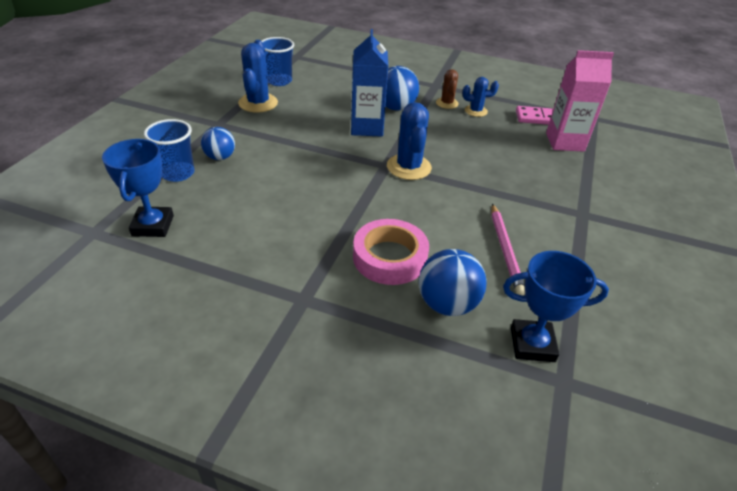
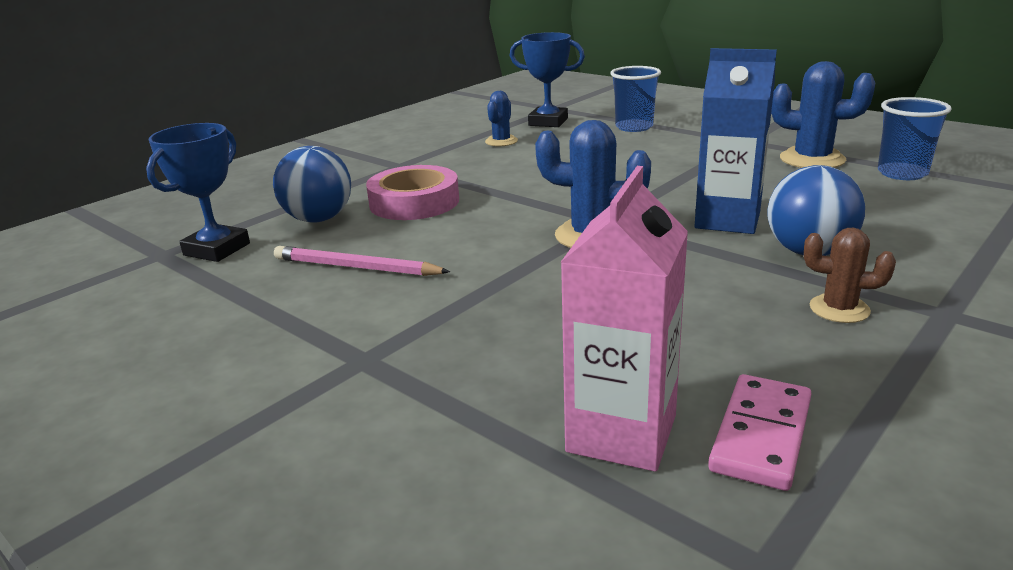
camera: 115 degrees right, 15 degrees down
blue ball [201,127,235,160] -> none
blue cactus [462,77,499,117] -> blue cactus moved to [485,91,518,146]

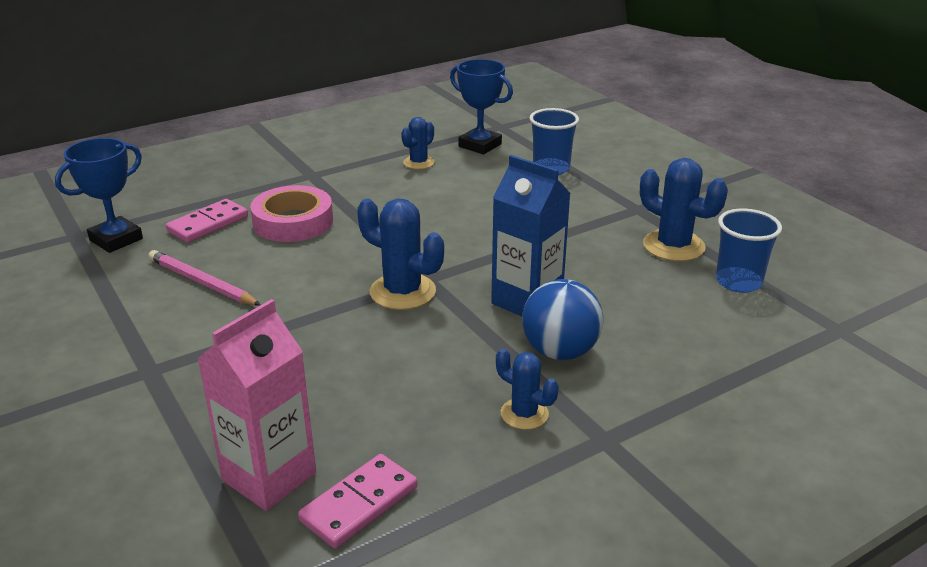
camera: 15 degrees right, 5 degrees up
blue ball [273,146,351,223] -> pink domino [166,199,248,243]
brown cactus [804,228,896,323] -> blue cactus [496,349,558,430]

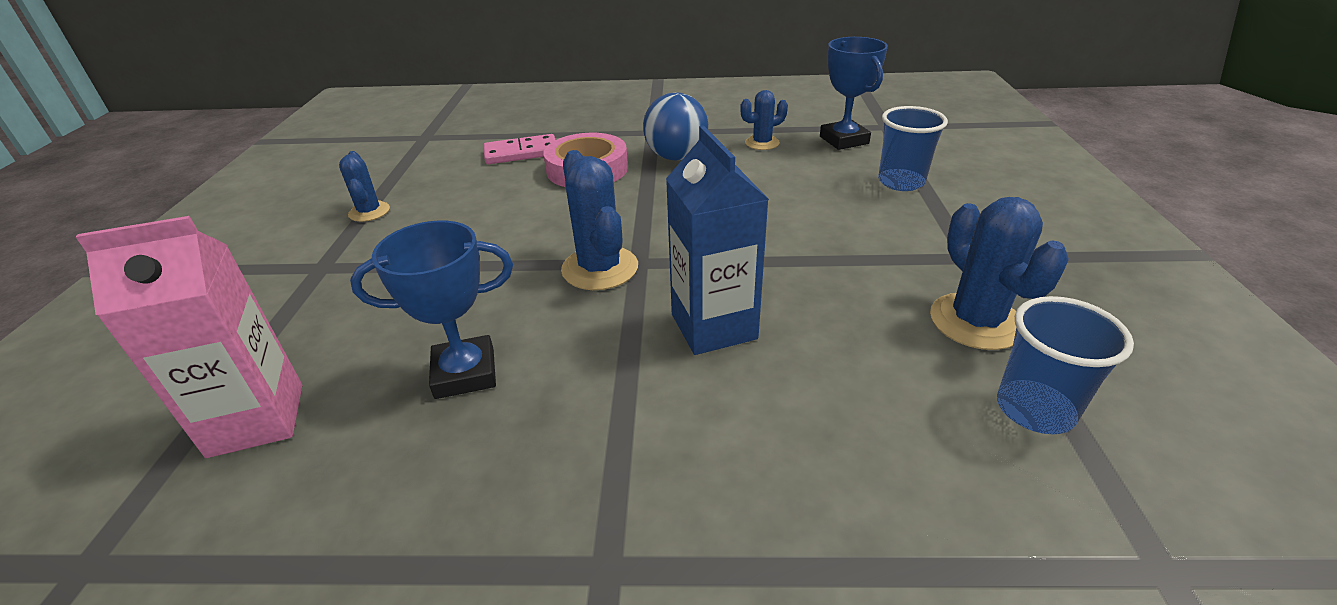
camera: 35 degrees right, 5 degrees up
blue trophy [55,138,143,253] -> blue trophy moved to [350,221,513,399]
pink pencil [148,250,261,305] -> none
pink domino [298,454,417,548] -> none
blue cactus [496,349,558,430] -> blue cactus moved to [339,151,390,222]
blue ball [522,279,603,360] -> blue ball moved to [643,93,708,160]

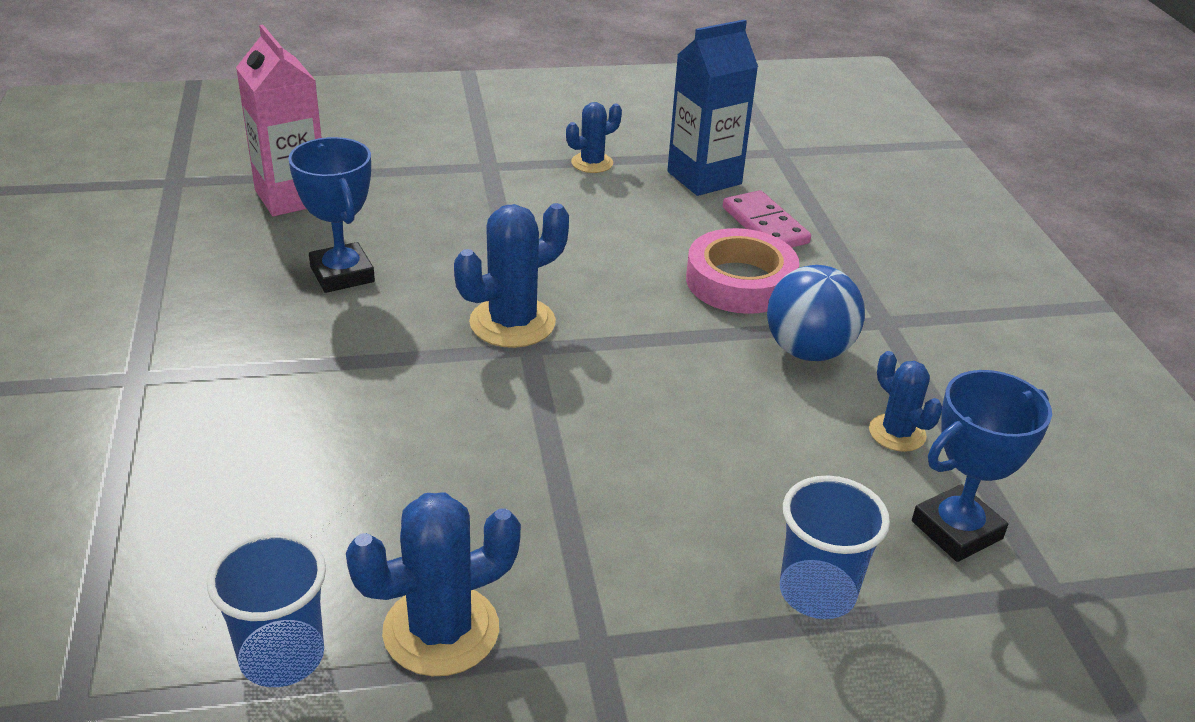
camera: 75 degrees right, 0 degrees up
blue carton [666,125,769,355] -> blue carton moved to [667,19,758,196]

